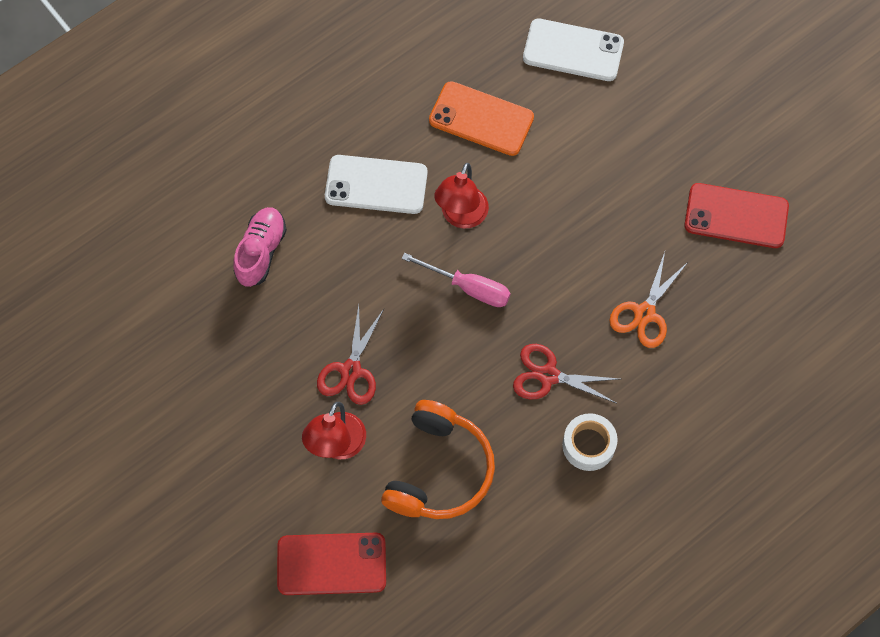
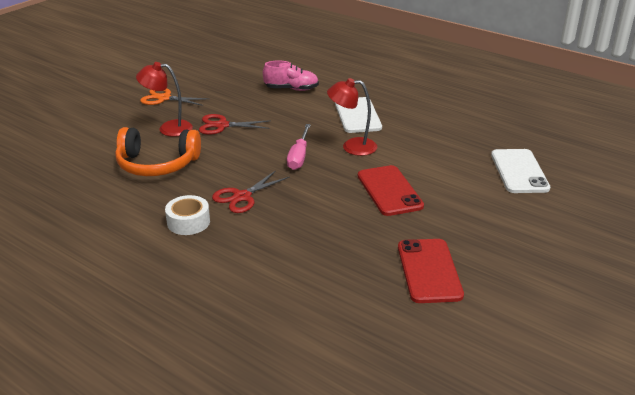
camera: 75 degrees right, 35 degrees down
red phone [277,533,386,595] -> red phone moved to [358,165,424,216]
orange phone [429,81,534,156] -> none
red scissors [513,344,619,403] -> red scissors turned 135 degrees counterclockwise [212,170,290,213]
orange scissors [609,252,689,348] -> orange scissors moved to [140,88,209,106]

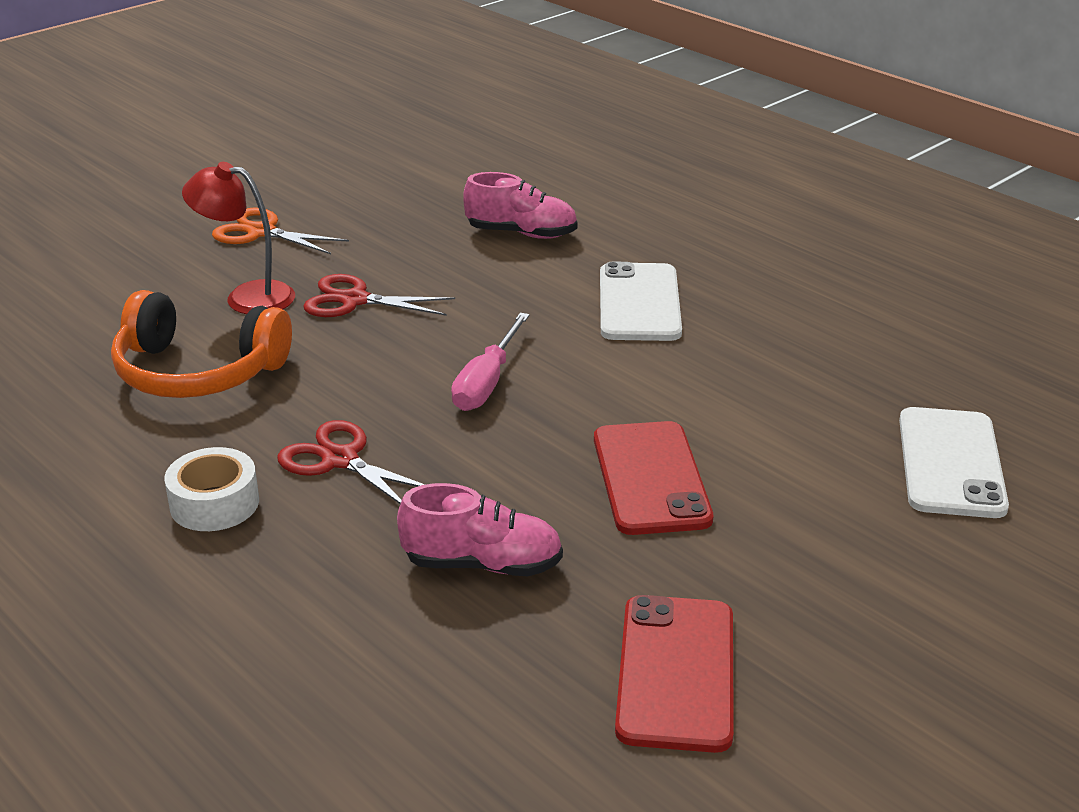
camera: 10 degrees right, 0 degrees up
red scissors [212,170,290,213] -> red scissors turned 75 degrees clockwise [277,420,425,504]
red lamp [327,78,377,156] -> none
none -> pink shoe [397,483,563,576]

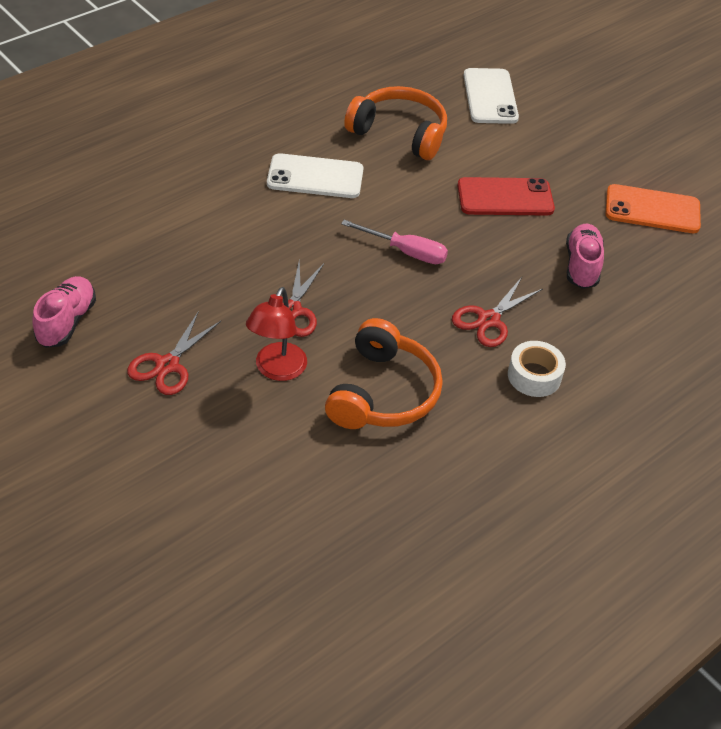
camera: 90 degrees left, 15 degrees up
orange scissors [212,208,349,254] -> red scissors [127,312,221,395]
pink shoe [463,172,577,239] -> pink shoe moved to [32,276,96,348]
red phone [615,595,734,753] -> orange phone [606,184,701,233]
white phone [899,407,1009,518] -> white phone turned 75 degrees clockwise [463,68,519,124]
none -> orange headphones [344,86,447,160]

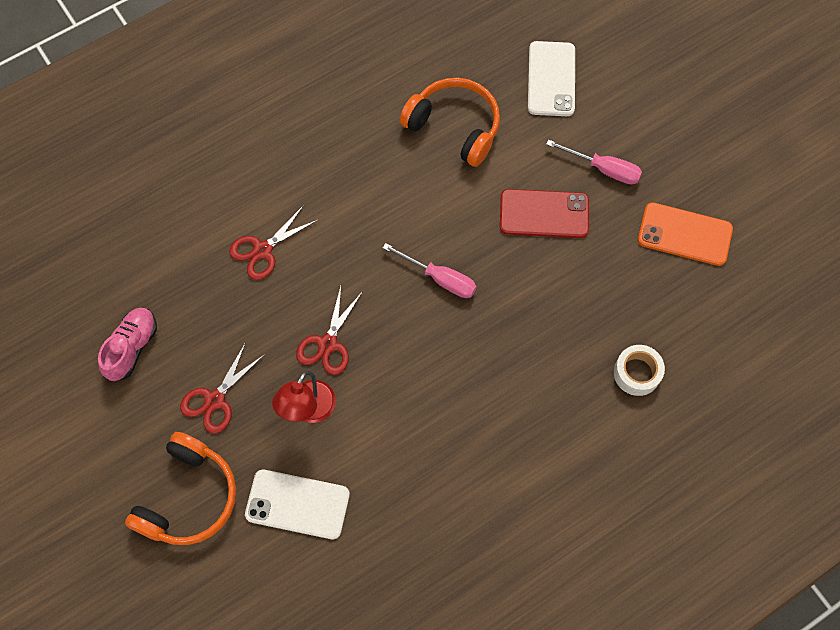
camera: 10 degrees right, 20 degrees up
white phone [267,153,363,198] -> white phone moved to [245,470,350,539]
orange headphones [325,318,443,429] -> orange headphones moved to [125,432,236,545]
red scissors [452,277,543,347] -> red scissors moved to [229,205,318,280]
white tape [508,341,566,397] -> white tape moved to [614,345,665,396]
pink shoe [566,224,604,289] -> none
none -> pink screwdriver [546,139,642,185]

